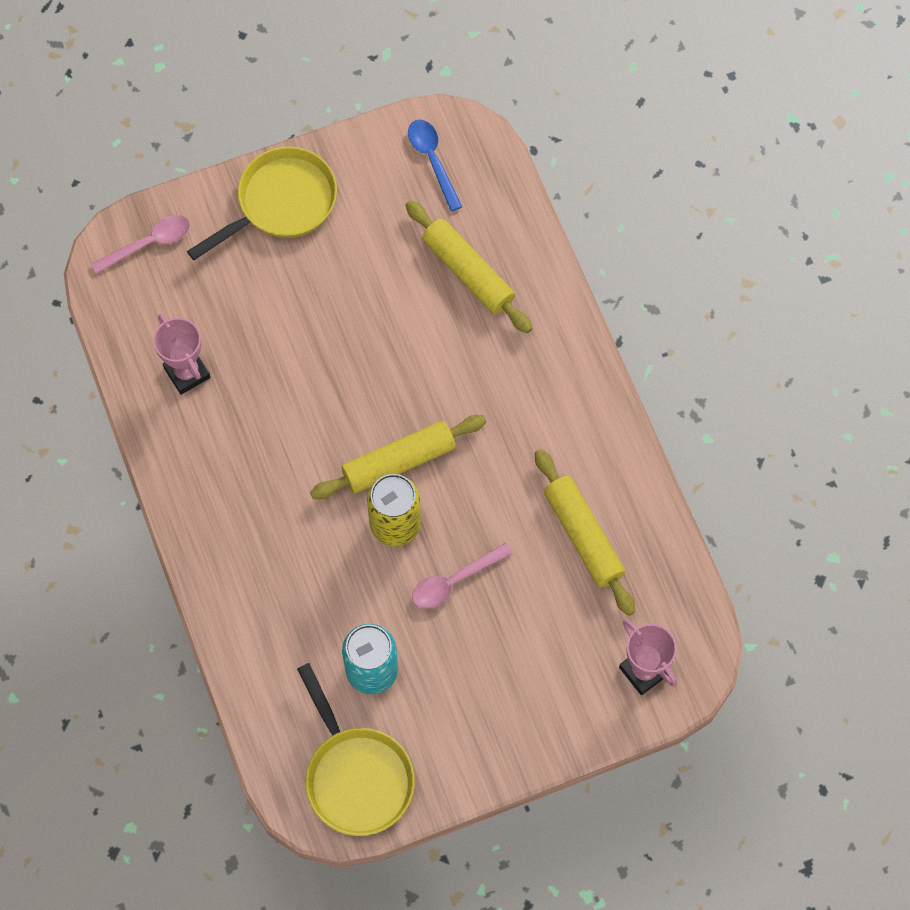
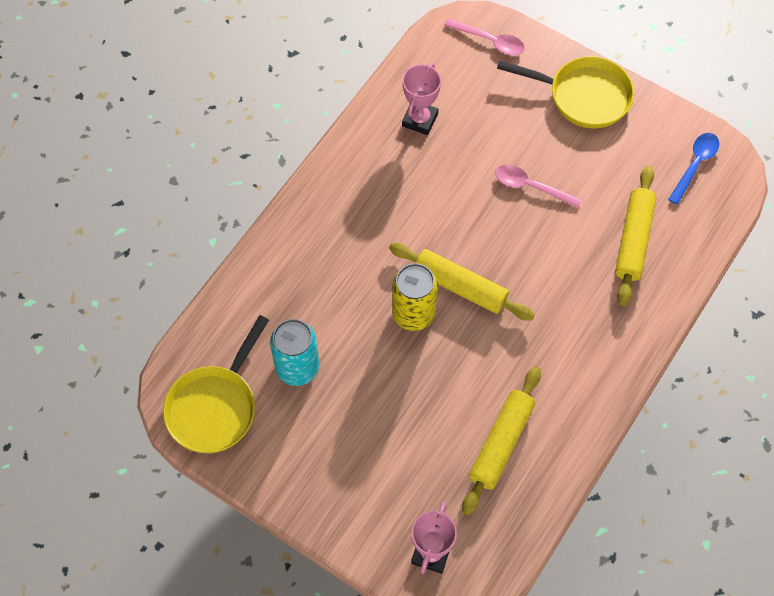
camera: 55 degrees right, 5 degrees down
pink spoon [412,543,513,609] -> pink spoon moved to [495,165,582,208]

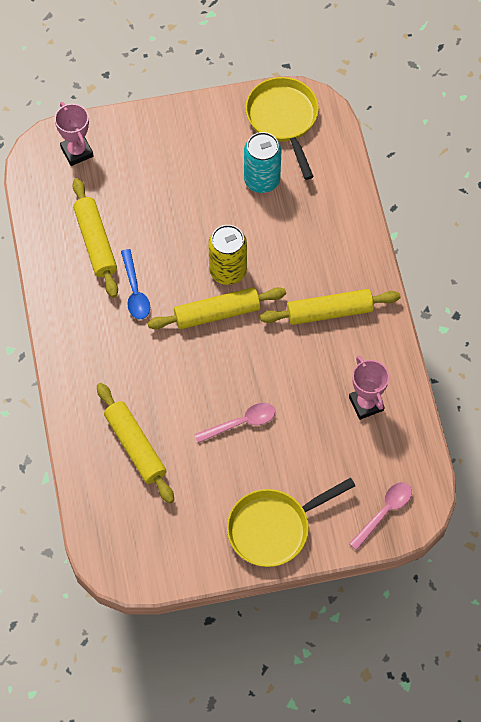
camera: 135 degrees right, 0 degrees up
pink spoon [444,18,525,55] -> pink spoon turned 150 degrees clockwise [349,482,412,550]
blue spoon [668,133,719,205] -> blue spoon moved to [121,249,150,319]
none -> yellow rolling pin [260,289,401,325]

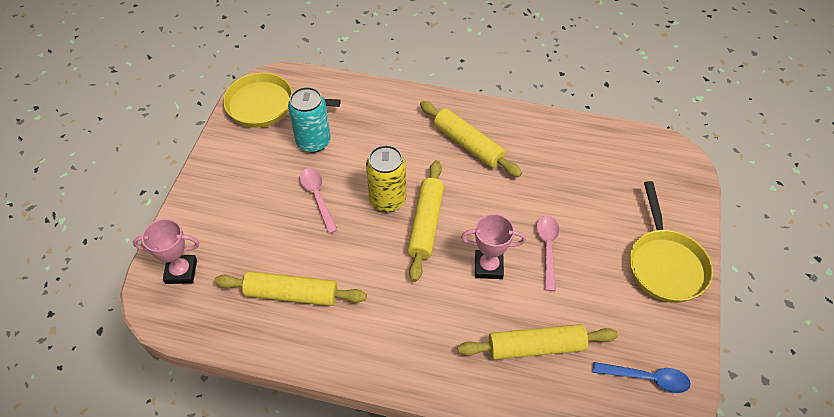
camera: 65 degrees left, 10 degrees down
blue spoon [121,249,150,319] -> blue spoon moved to [593,362,691,393]
yellow rolling pin [260,289,401,325] -> yellow rolling pin turned 60 degrees counterclockwise [420,101,522,177]
pink trophy [349,355,389,420] -> pink trophy moved to [461,214,526,279]
pink spoon [349,482,412,550] -> pink spoon moved to [299,168,338,234]

